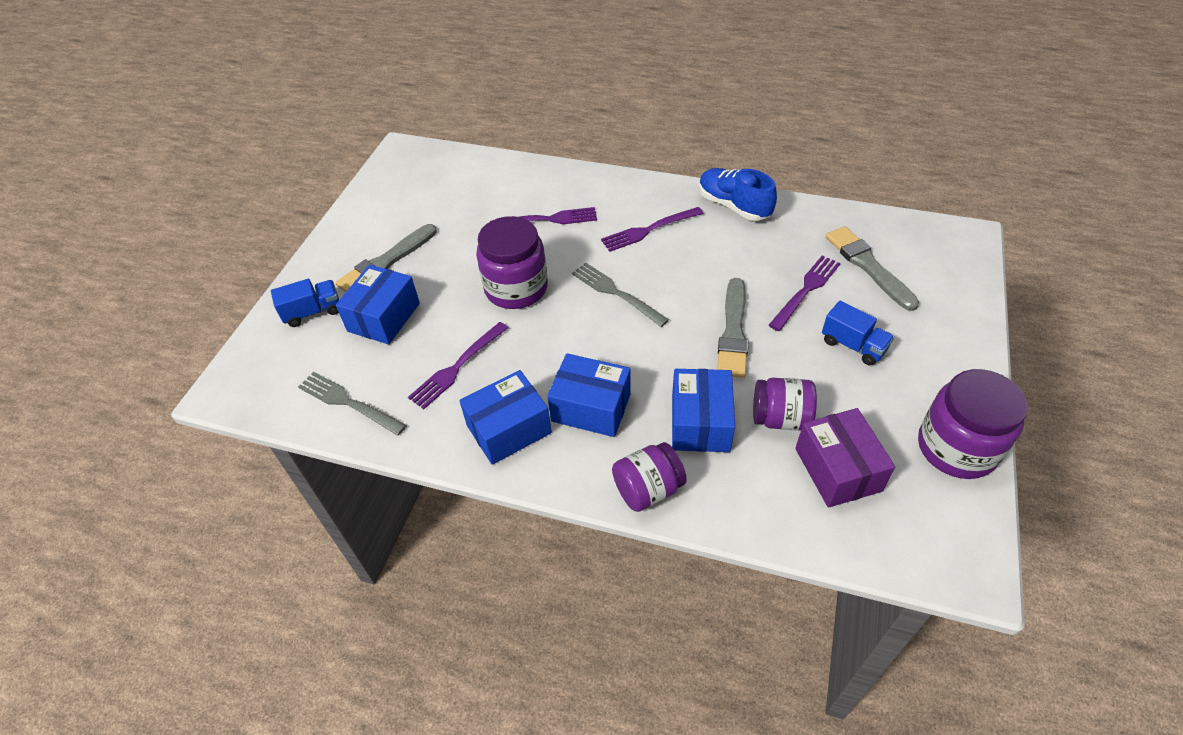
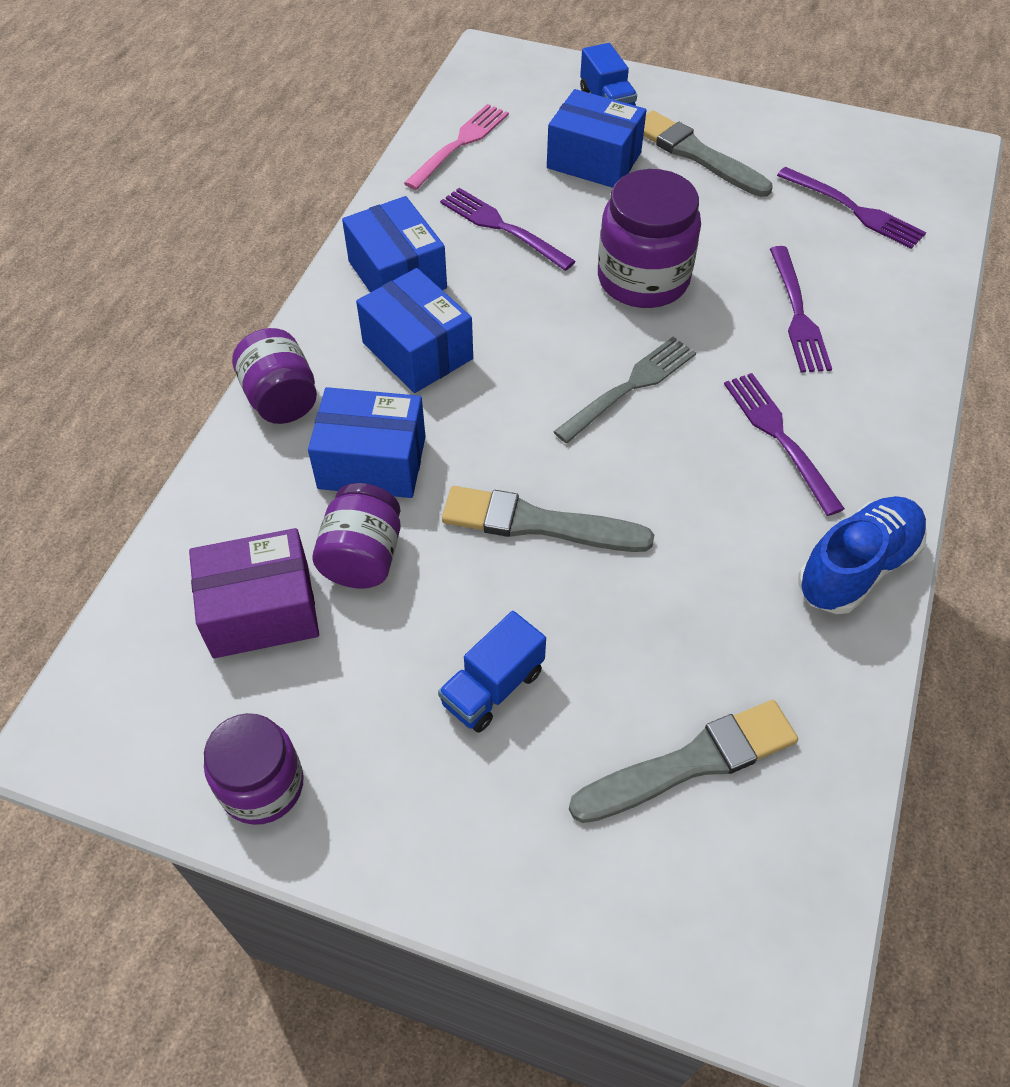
camera: 90 degrees right, 5 degrees up
grey fork [298,372,407,436] -> pink fork [404,104,509,190]
blue box [547,353,631,437] -> blue box turned 60 degrees counterclockwise [356,268,473,393]
purple fork [769,255,840,331] -> purple fork moved to [777,167,926,249]
purple jar [918,369,1028,479] -> purple jar [204,713,304,825], size x0.66

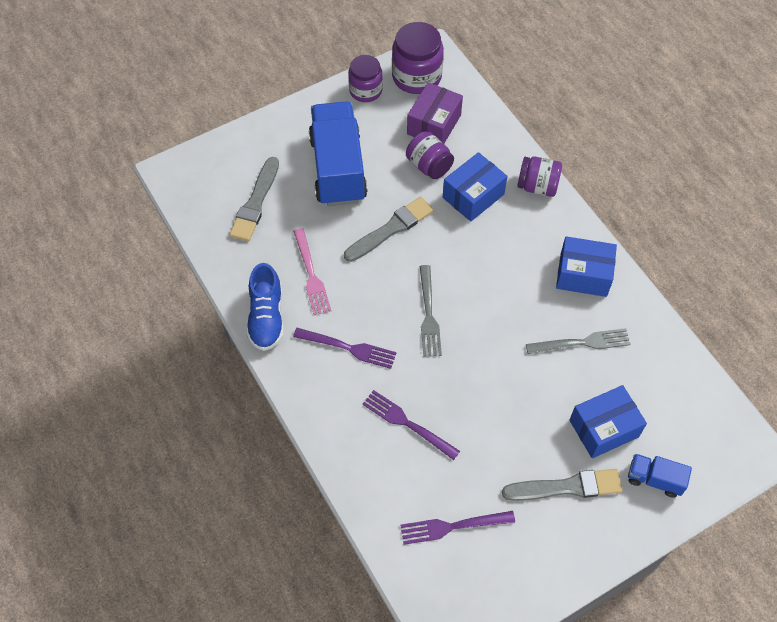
camera: 130 degrees right, 5 degrees up
blue box [356,268,473,393] -> none
pink fork [404,104,509,190] -> pink fork moved to [293,228,331,315]
blue truck [438,611,546,733] -> blue truck [309,101,368,206], size x2.17
purple fork [440,188,576,271] -> grey fork [526,328,631,354]
purple jar [598,169,701,308] -> purple jar moved to [392,22,444,94]

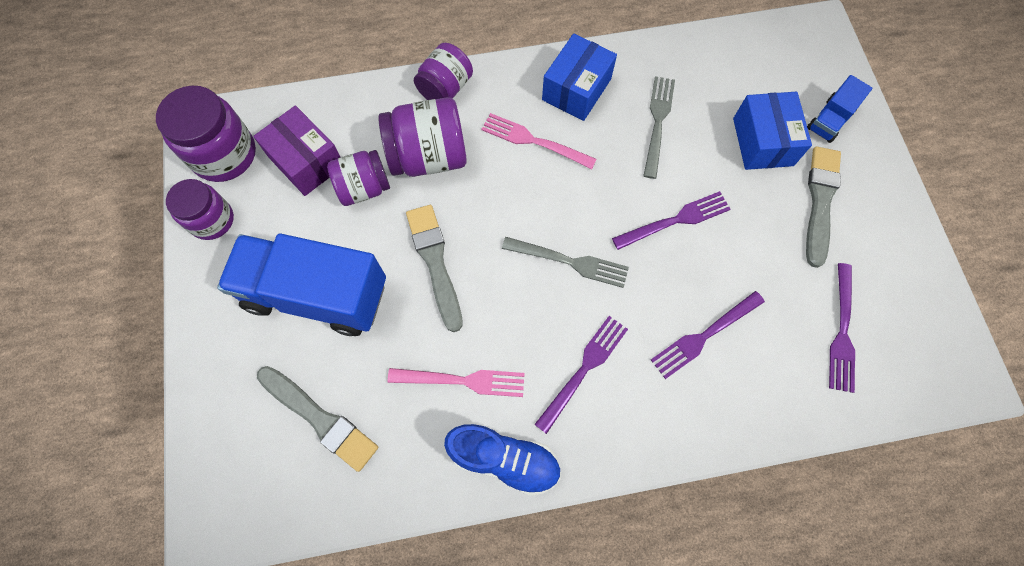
camera: 70 degrees left, 10 degrees up
blue box [443,152,508,221] -> purple jar [378,97,467,177]
none -> pink fork [481,113,597,169]
none -> purple fork [612,191,730,250]

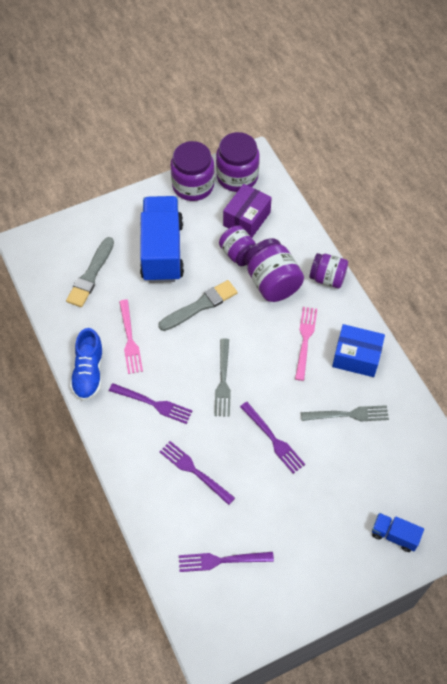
camera: 75 degrees right, 10 degrees down
purple jar [166,179,234,240] -> purple jar [171,141,215,201], size x1.51
blue box [733,92,812,170] -> none
grey brush [806,146,841,268] -> none

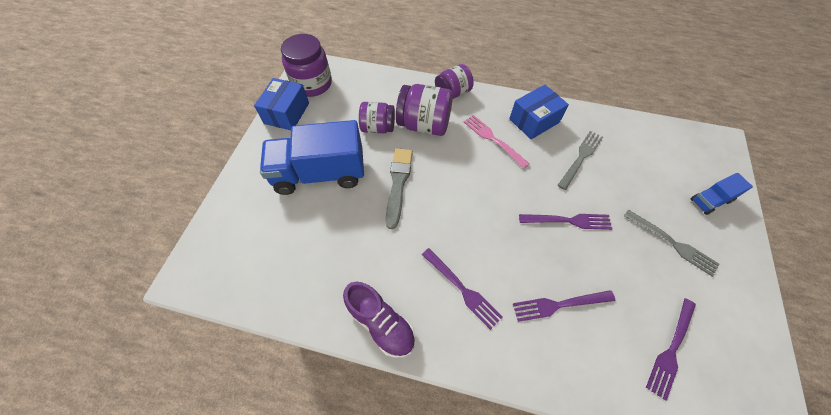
camera: 50 degrees left, 0 degrees up
grey brush [66,237,114,307] -> none
blue shoe [70,328,104,401] -> purple shoe [343,282,415,358]
purple fork [109,383,192,424] -> purple fork turned 75 degrees clockwise [422,248,503,330]
pink fork [119,300,143,374] -> none
blue truck [140,196,184,283] -> blue truck turned 45 degrees counterclockwise [260,120,364,195]
purple jar [171,141,215,201] -> blue box [254,78,309,130]
grey fork [214,338,231,417] -> grey fork moved to [624,210,719,277]
purple box [223,184,272,237] -> none

